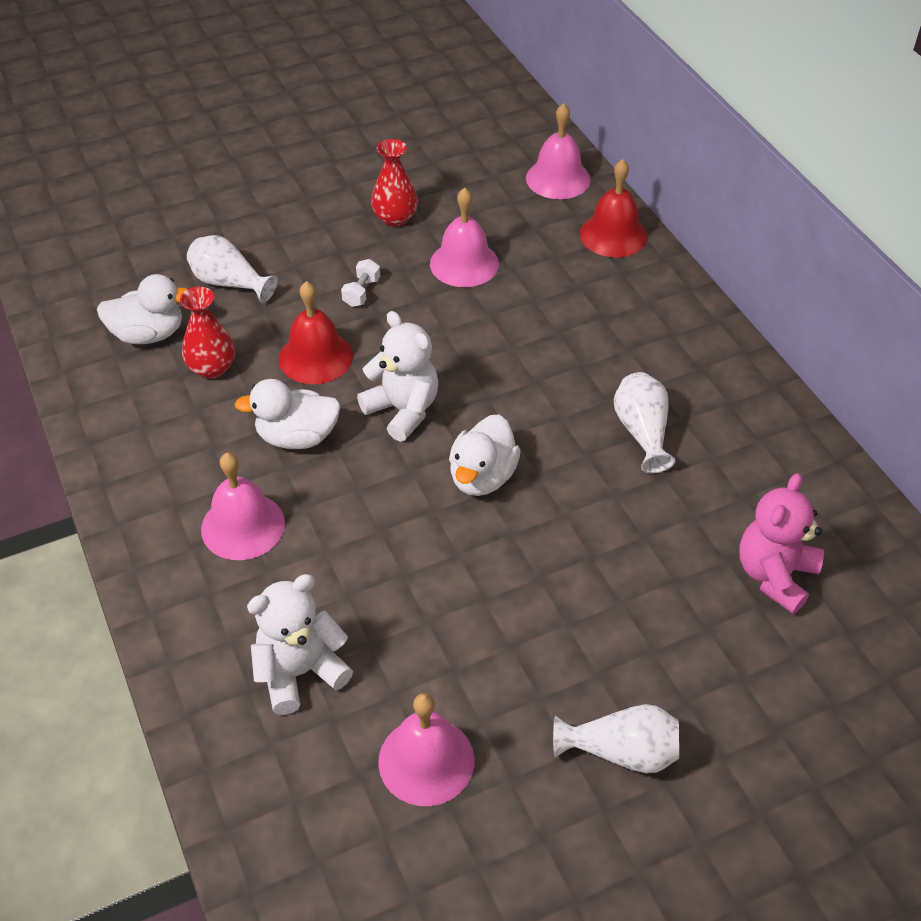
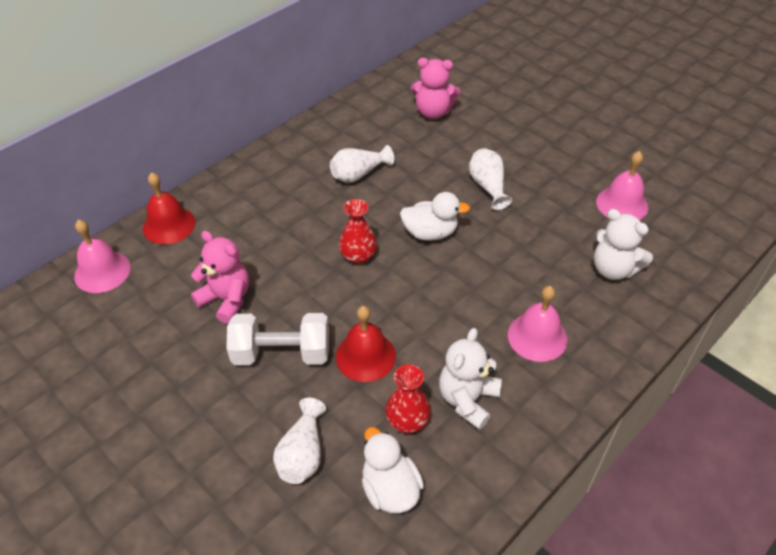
camera: 110 degrees left, 0 degrees up
white duck [234,379,341,449] -> none
white dumbbell [341,259,380,307] -> white dumbbell [226,313,329,365], size x2.27
white teddy bear [357,311,438,442] -> white teddy bear moved to [439,328,502,430]
red vase [371,139,418,227] -> red vase moved to [339,199,377,264]
pink bell [430,188,499,287] -> pink teddy bear [191,231,249,324]
white vase [553,704,679,774] -> white vase moved to [469,148,512,210]

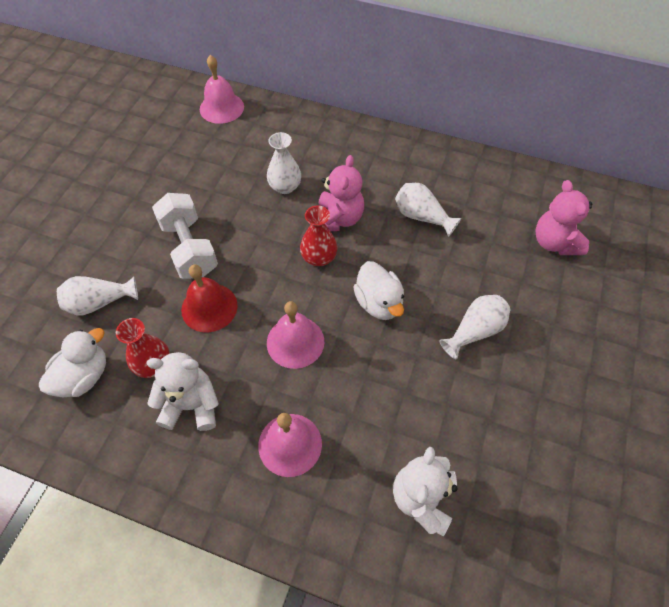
camera: 65 degrees right, 10 degrees up
red bell [143,172,195,244] -> none
pink teddy bear [191,231,249,324] -> pink teddy bear moved to [319,155,364,231]
pink bell [596,151,648,220] -> pink bell moved to [267,301,325,369]
none -> white vase [267,132,301,194]

